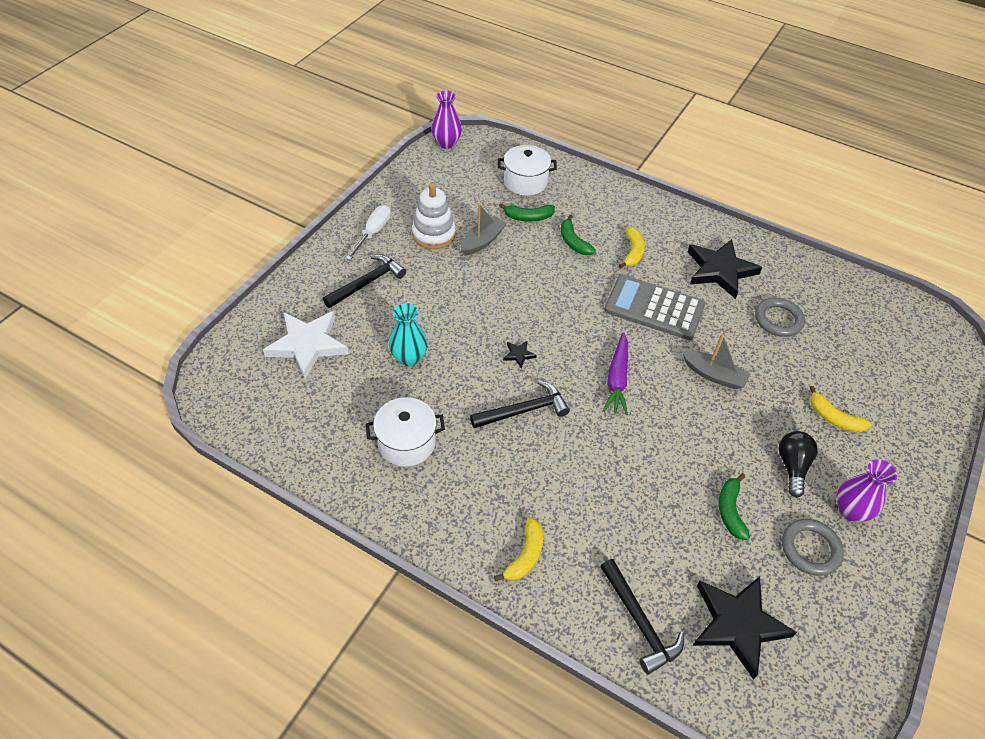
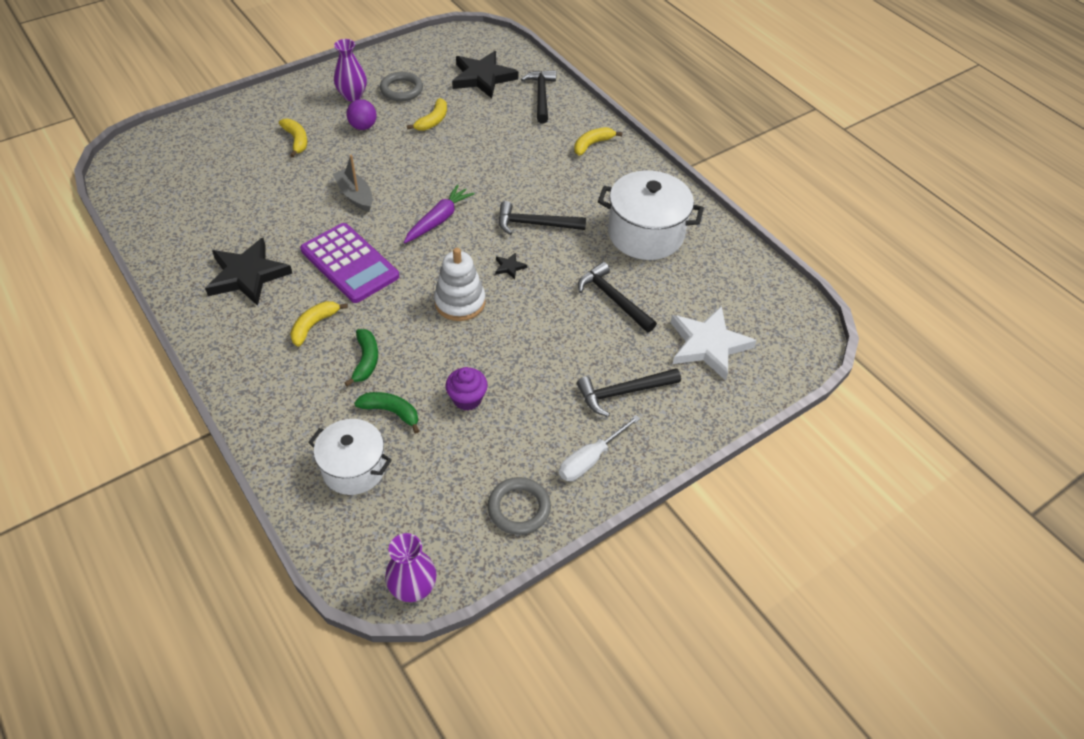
camera: 155 degrees left, 0 degrees up
white pot [366,397,445,466] -> white pot [598,170,704,260], size x1.50
turquoise vase [389,303,428,366] -> black hammer [578,262,657,332]
white stacking toy [412,183,456,249] -> white stacking toy moved to [434,248,486,321]
grey boat [461,204,507,256] -> purple cupcake [445,367,488,411]
grey calculator [604,275,705,340] -> purple calculator [300,223,399,303]
green banana [719,473,750,540] -> yellow banana [407,98,447,131]
grey ring [755,298,805,337] -> grey ring moved to [487,477,551,535]
black light bulb [779,431,817,498] -> purple ball [347,99,377,130]

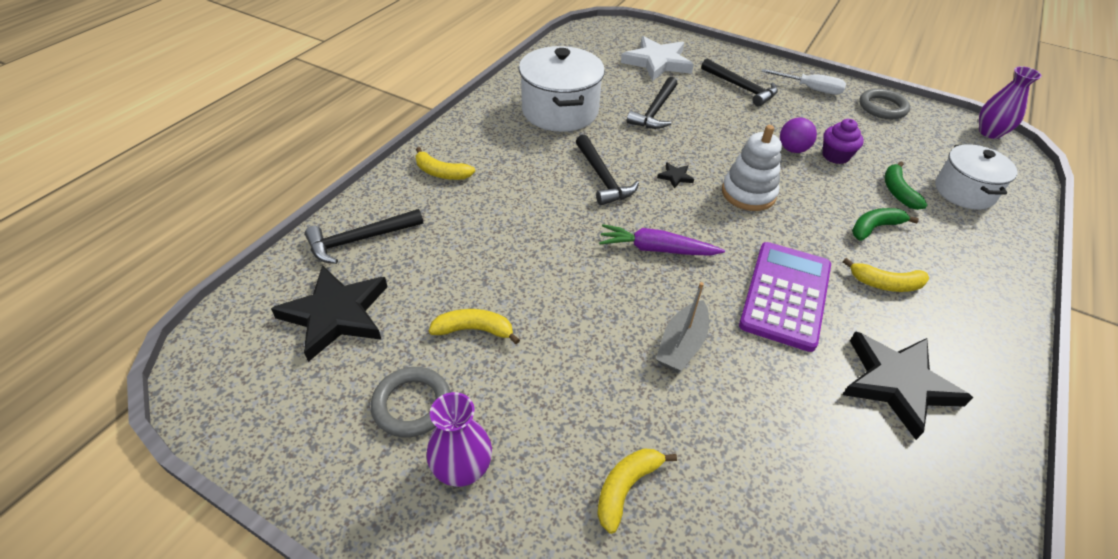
camera: 115 degrees left, 5 degrees down
purple ball [347,99,377,130] -> purple ball moved to [780,117,817,153]

